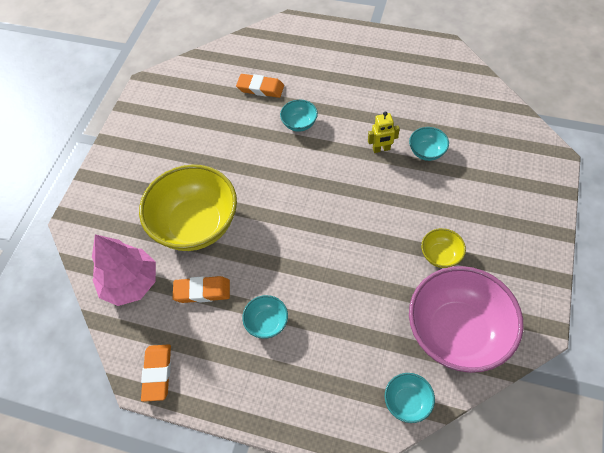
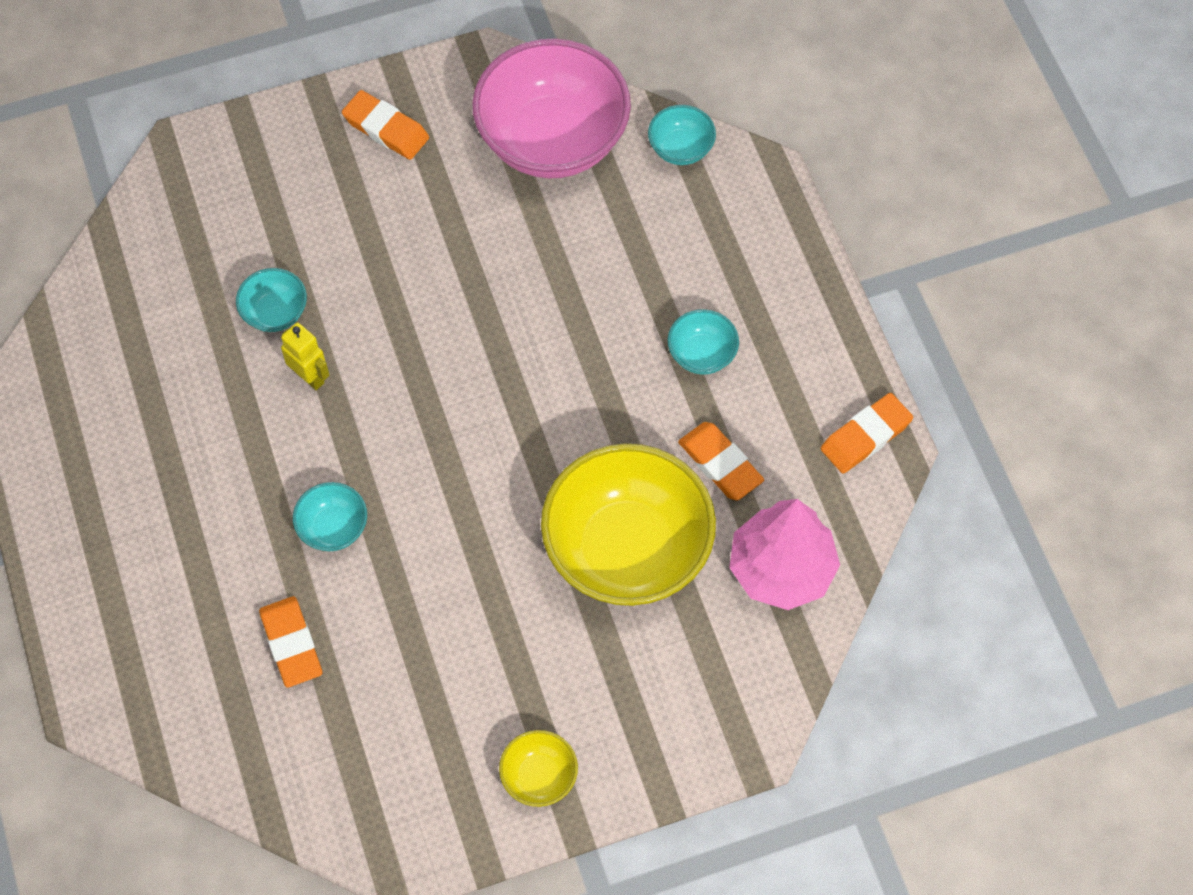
camera: 130 degrees left, 5 degrees up
yellow bowl [421,228,466,268] -> yellow bowl moved to [499,730,578,807]
none -> orange eraser [342,90,429,160]

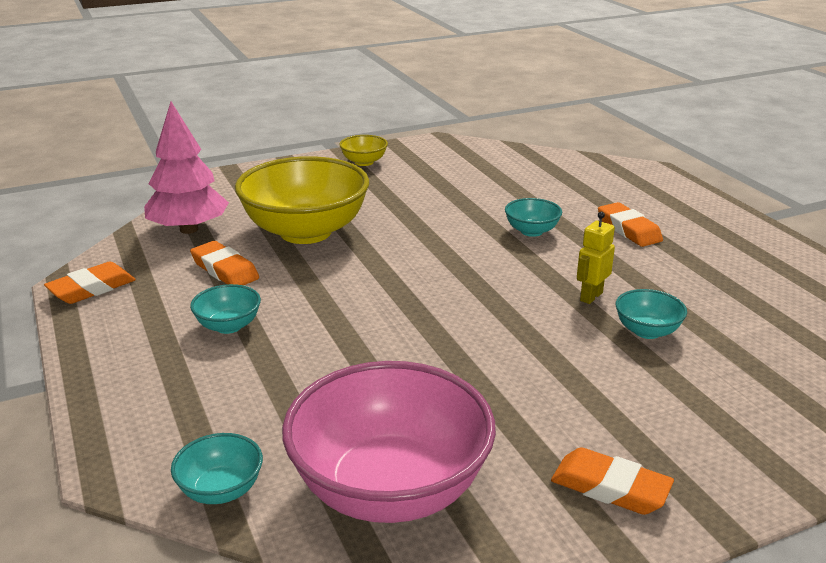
camera: 175 degrees right, 35 degrees down
orange eraser [259,596,322,688] -> orange eraser moved to [598,202,663,247]
yellow robot [281,323,330,390] -> yellow robot turned 90 degrees clockwise [577,212,615,304]

